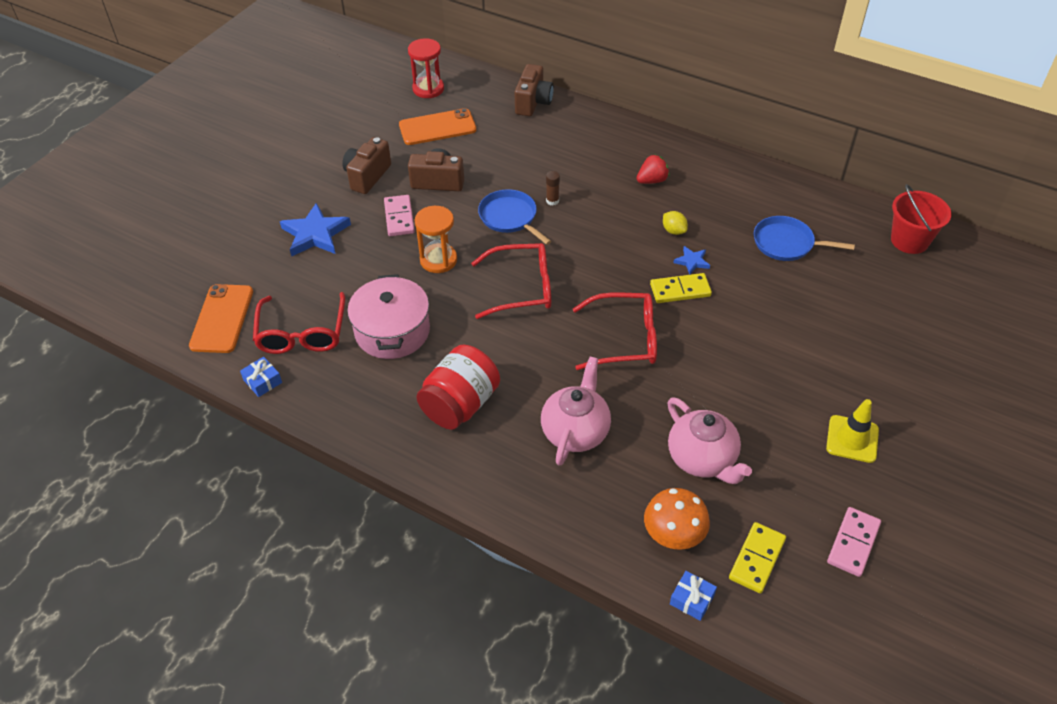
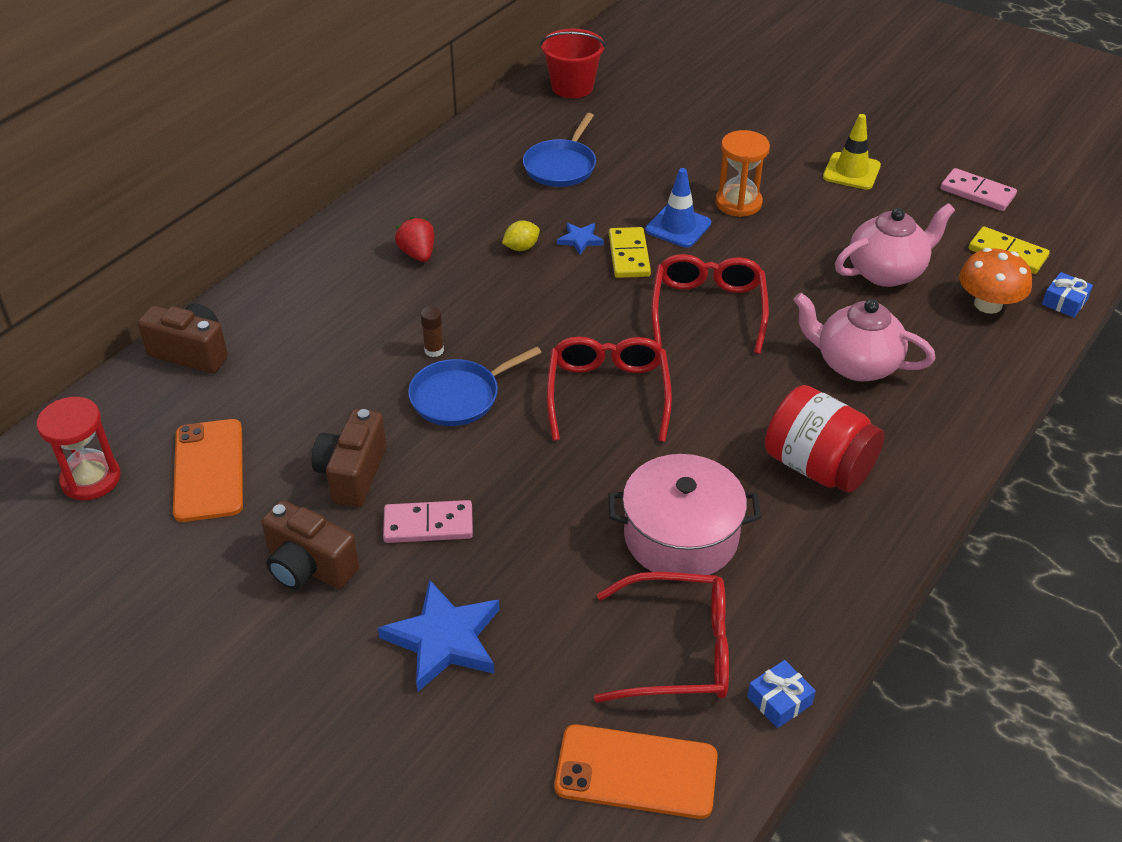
camera: 85 degrees left, 5 degrees down
orange hourglass [415,206,457,273] -> orange hourglass moved to [716,130,770,217]
none -> blue traffic cone [645,168,711,248]

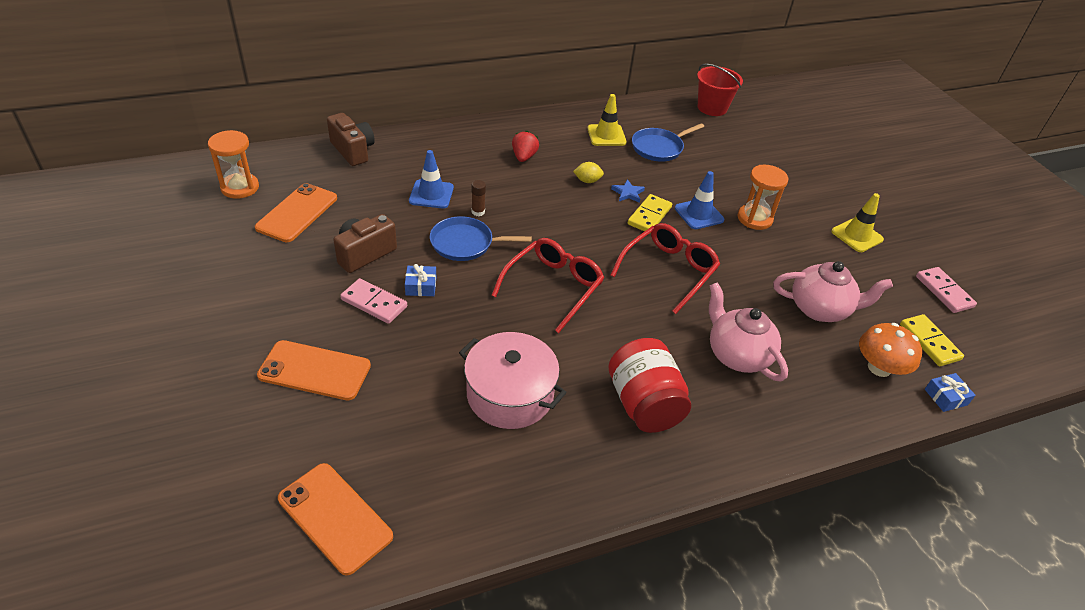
camera: 30 degrees right, 0 degrees up
red hourglass [37,397,121,500] -> orange hourglass [208,130,259,199]
brown camera [261,500,359,590] -> none
blue star [378,579,500,692] -> orange phone [257,340,371,400]
red glasses [594,572,729,702] -> none
blue gift [747,660,816,728] -> blue gift moved to [405,264,436,296]
none -> blue traffic cone [409,150,454,208]
none -> yellow traffic cone [587,94,627,146]

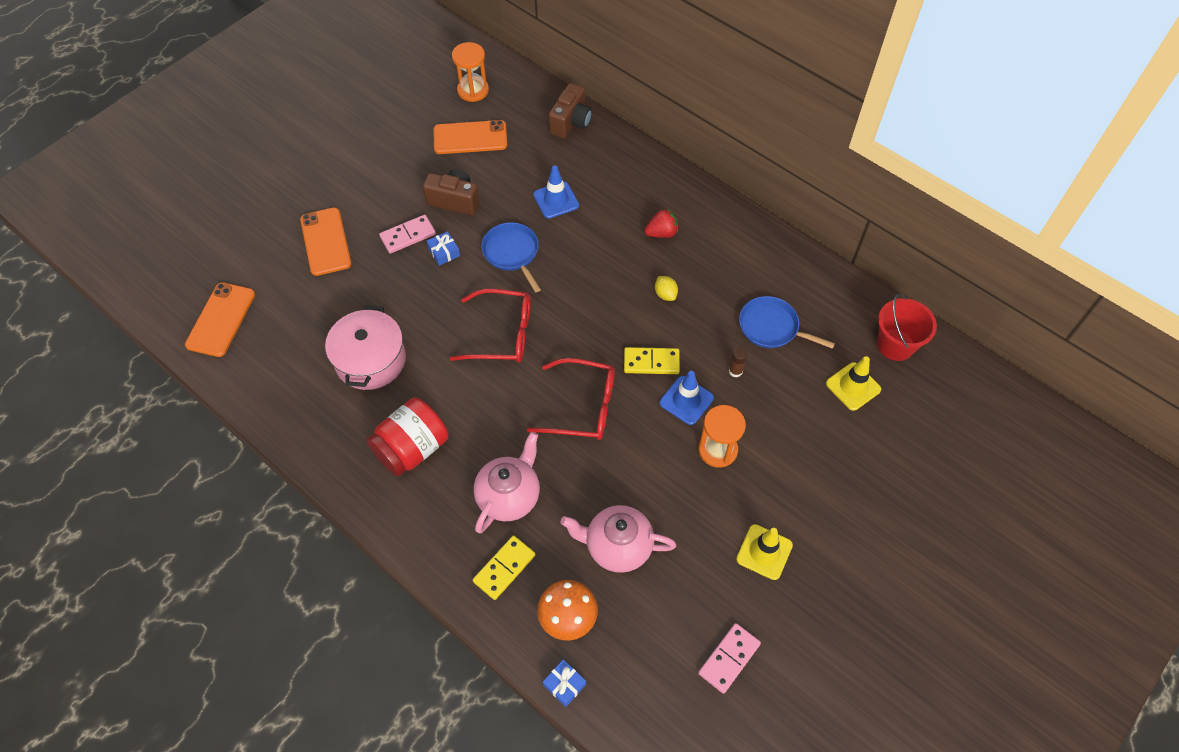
camera: 65 degrees right, 15 degrees up
pink domino [340,278,407,324] -> pink domino turned 60 degrees clockwise [379,215,436,254]
brown glue stick [471,180,486,216] -> brown glue stick moved to [729,347,748,378]
yellow traffic cone [587,94,627,146] -> yellow traffic cone moved to [826,356,881,411]
blue star [611,179,645,203] -> none
pink teapot [773,261,893,322] -> pink teapot turned 120 degrees clockwise [560,505,676,573]
yellow domino [900,314,964,366] -> yellow domino moved to [473,535,535,600]

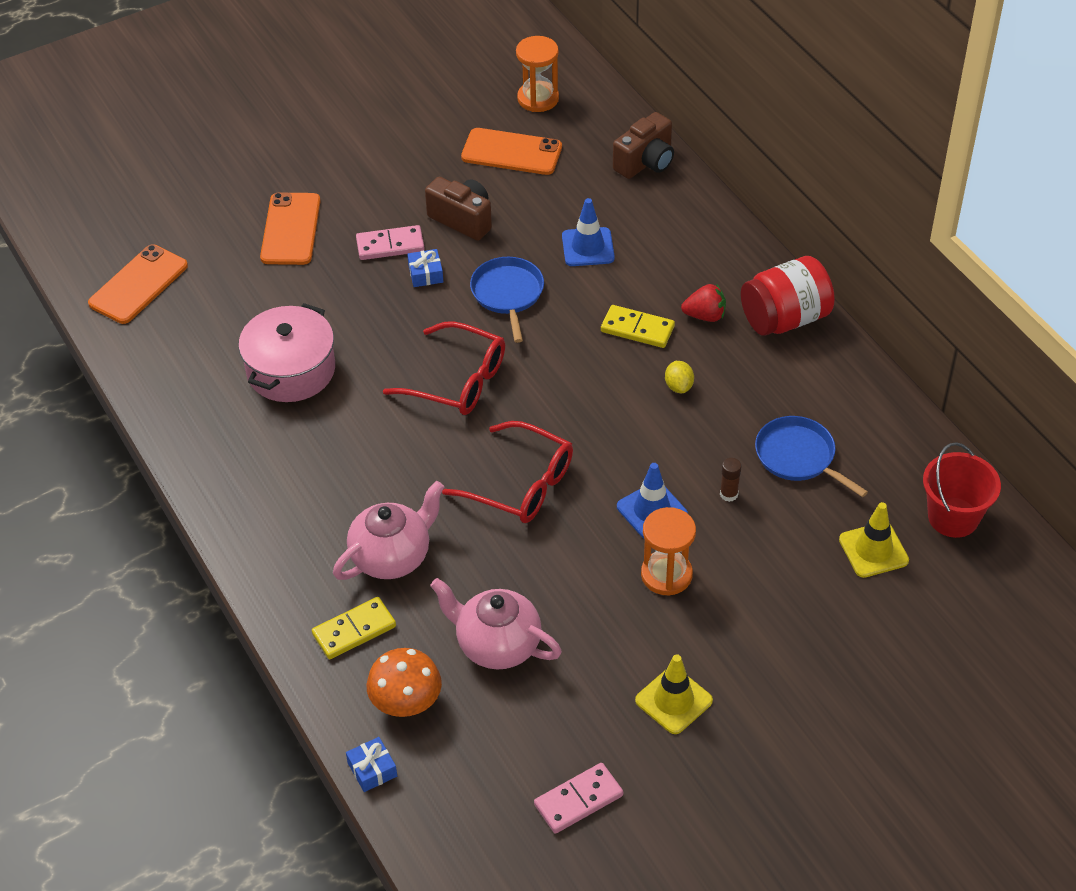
camera: 20 degrees right, 10 degrees down
red jar [367,397,449,477] -> red jar moved to [741,256,835,335]
yellow domino [624,347,680,374] -> yellow domino moved to [601,305,675,348]

